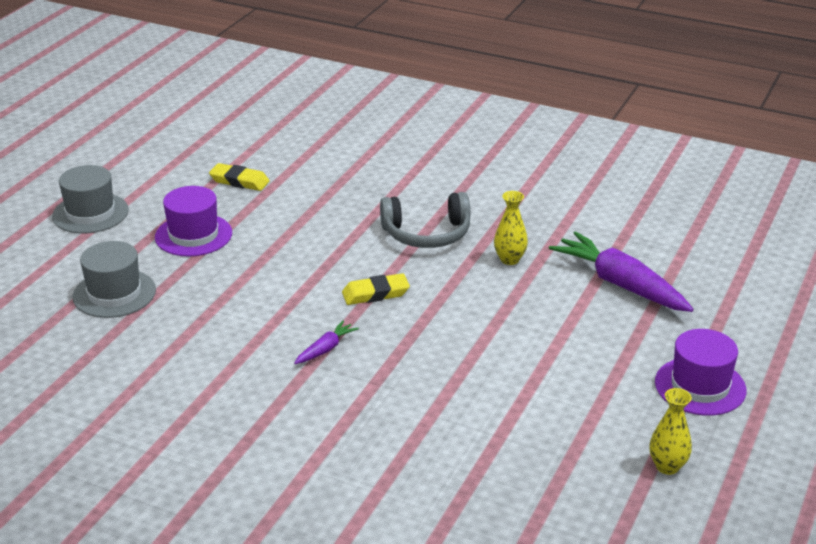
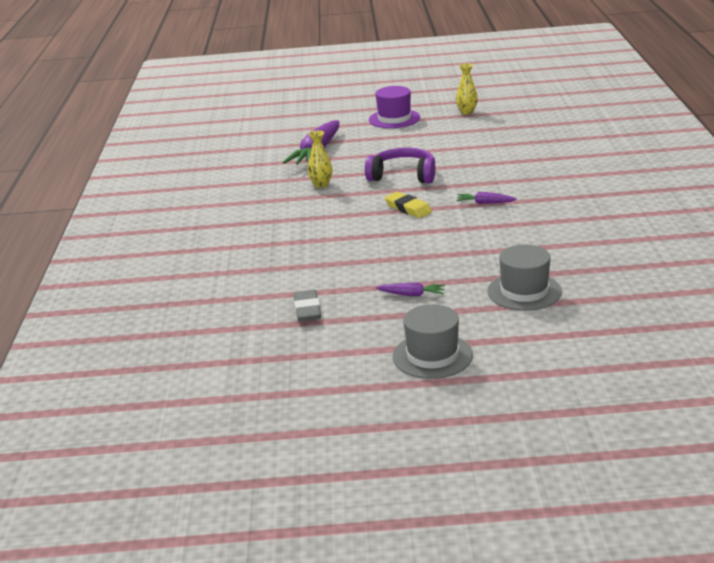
camera: 115 degrees left, 5 degrees down
purple hat [155,186,232,256] -> purple carrot [376,282,445,296]
yellow eraser [209,163,270,191] -> grey eraser [294,290,321,322]
grey headphones [380,192,470,248] -> none
none -> purple headphones [365,148,435,183]

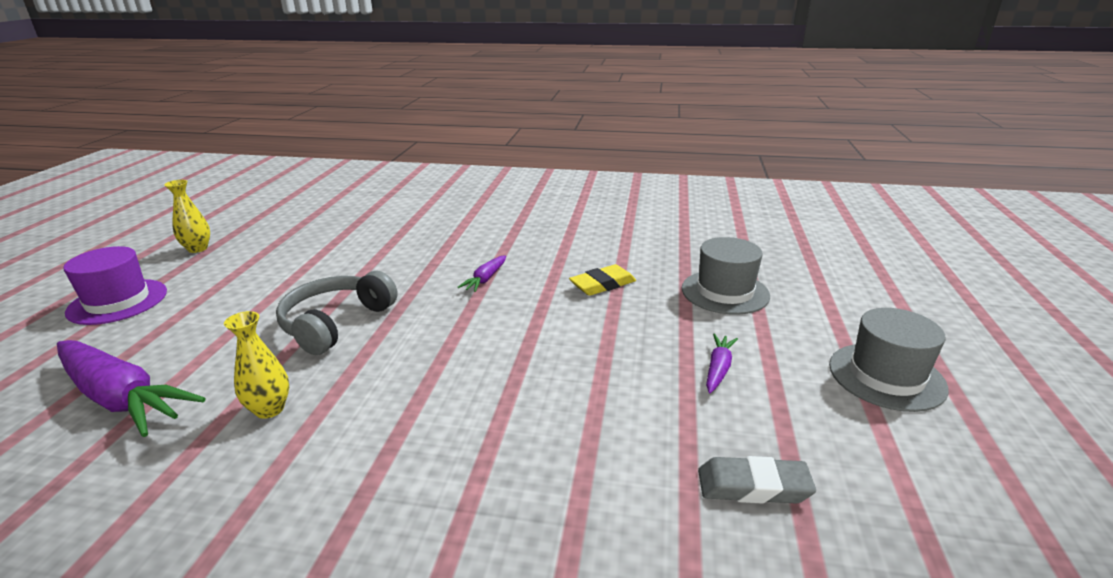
camera: 80 degrees left, 0 degrees up
purple headphones [365,148,435,183] -> grey headphones [276,271,398,355]
yellow eraser [385,192,432,218] -> yellow eraser moved to [569,264,636,296]

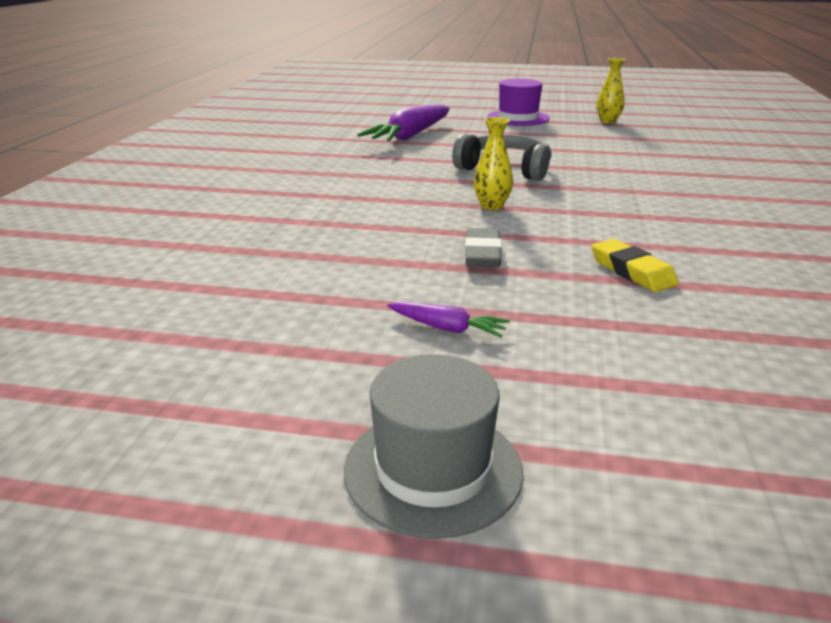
camera: 90 degrees right, 0 degrees up
yellow vase [224,311,289,419] -> yellow vase moved to [474,117,513,210]
purple carrot [457,255,506,292] -> none
grey hat [682,237,770,315] -> none
grey eraser [698,456,816,504] -> grey eraser moved to [465,228,502,267]

